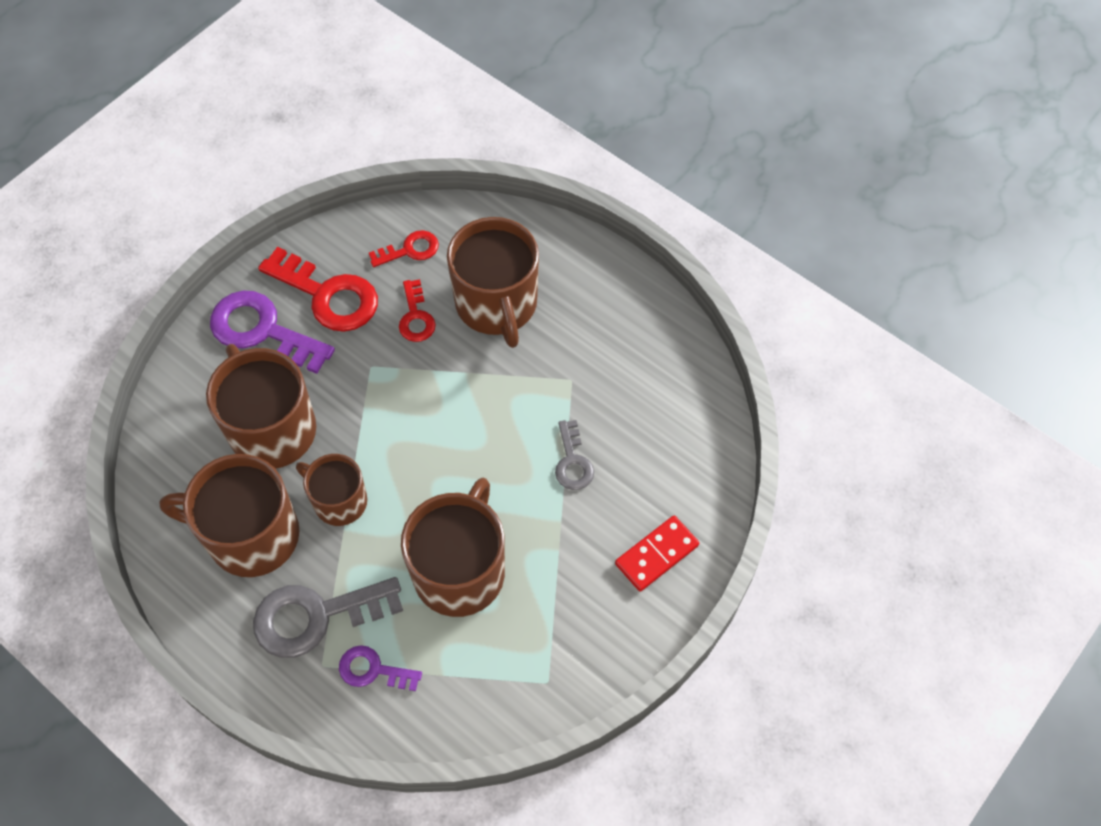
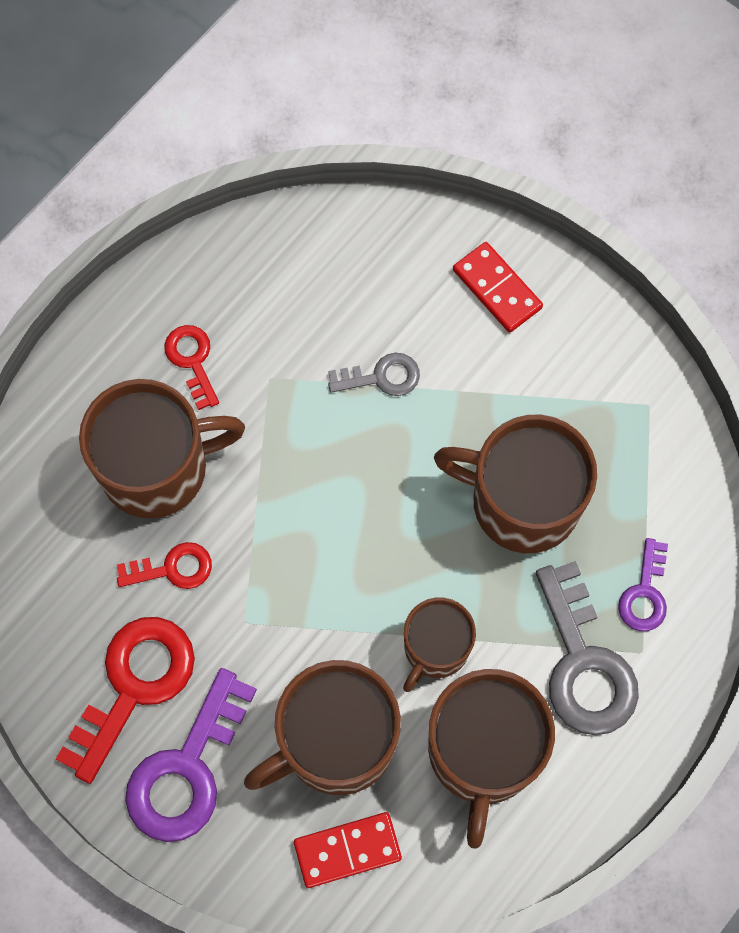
camera: 90 degrees left, 10 degrees up
red key [369,230,439,267] -> red key moved to [164,325,219,410]
none -> red domino [294,812,402,888]

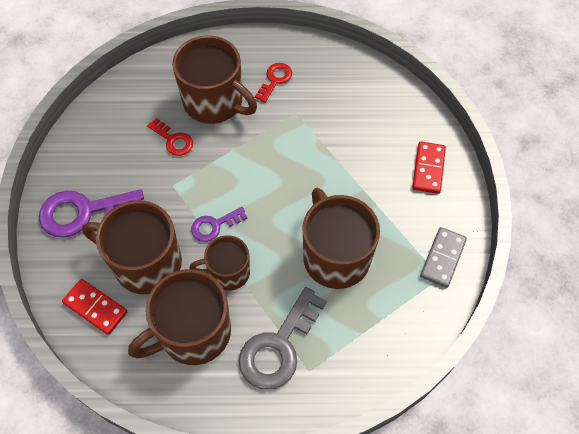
camera: 50 degrees right, 10 degrees down
red key [56,617,195,784] -> none
grey key [328,353,420,396] -> none
purple key [618,538,668,631] -> purple key moved to [191,207,247,242]
none -> grey domino [420,227,467,288]

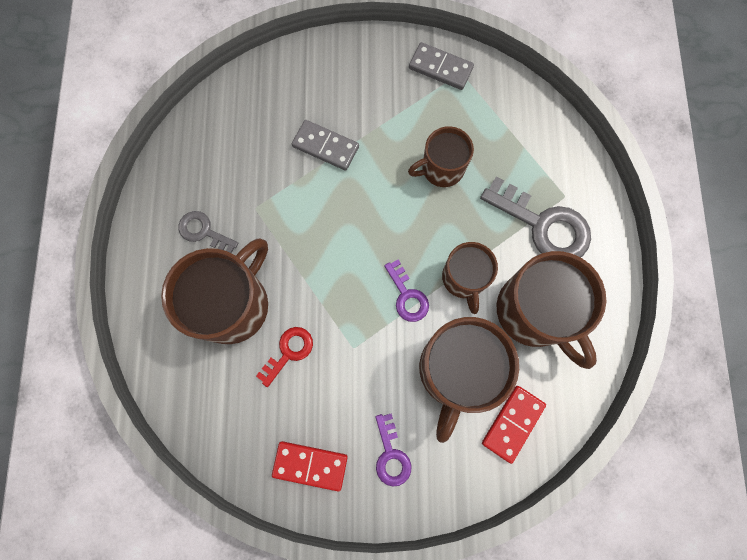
camera: 90 degrees left, 15 degrees up
purple key [39,189,144,237] -> purple key [375,413,412,487], size x0.55
red key [255,63,292,103] -> grey key [178,211,238,253]
brown mug [302,188,380,289] -> brown mug [408,126,474,187], size x0.60
red domino [413,141,446,194] -> red domino moved to [272,441,348,492]
none -> grey domino [292,120,359,171]

